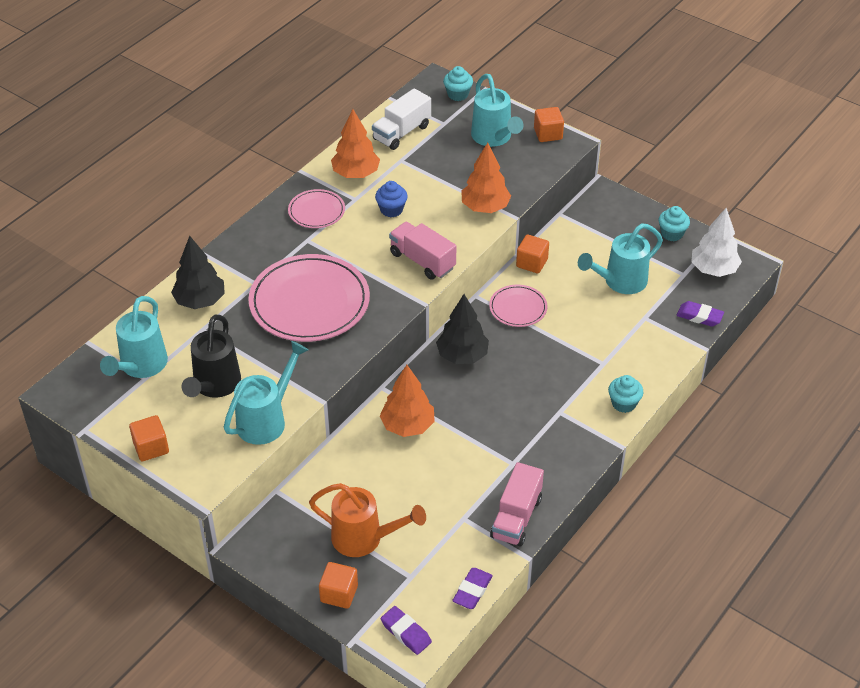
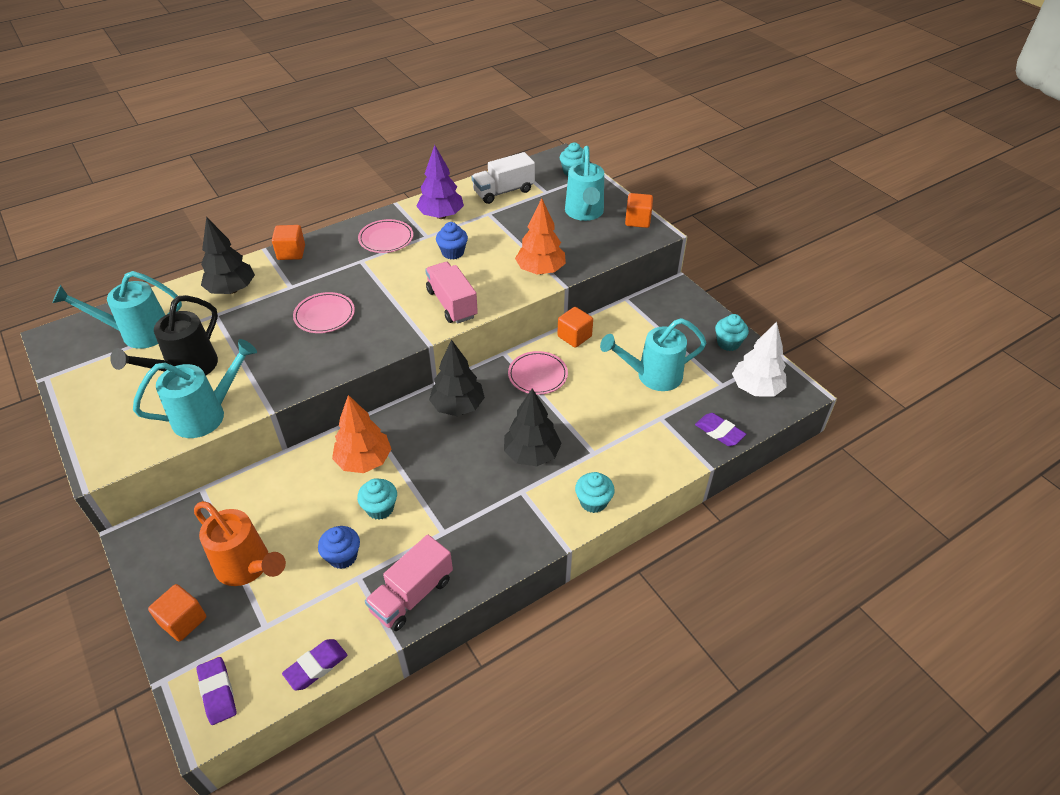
camera: 20 degrees right, 0 degrees up
turquoise watering can [100,296,168,378] -> turquoise watering can turned 45 degrees clockwise [52,271,182,349]
orange cube [129,415,169,461] -> orange cube moved to [272,225,305,260]
pink plate [248,254,370,342] -> pink plate [293,292,355,333], size x0.50
orange tree [331,109,380,178] -> purple tree [416,145,464,219]
none -> blue cupcake [318,526,360,569]
none -> turquoise cupcake [357,478,397,520]
none -> black tree [504,389,562,466]

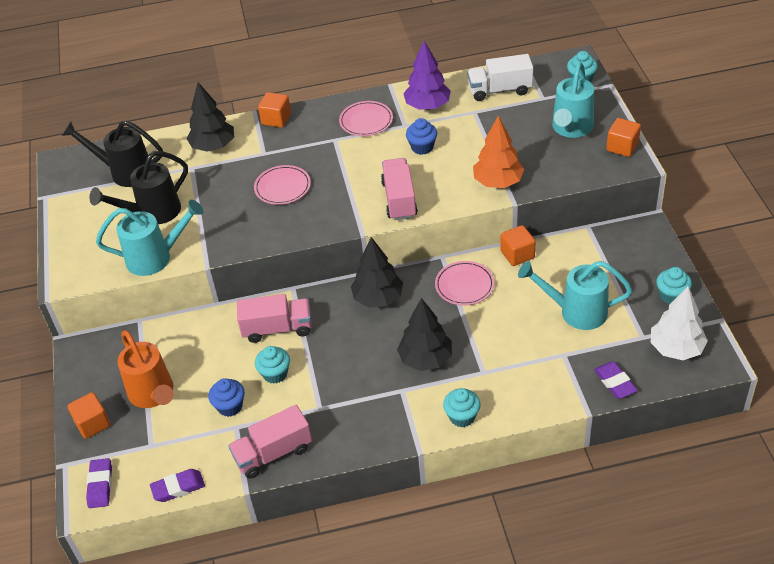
camera: 25 degrees right, 0 degrees up
turquoise watering can [52,271,182,349] -> black watering can [62,120,163,187]
orange tree [332,395,391,473] -> pink truck [237,294,312,343]

